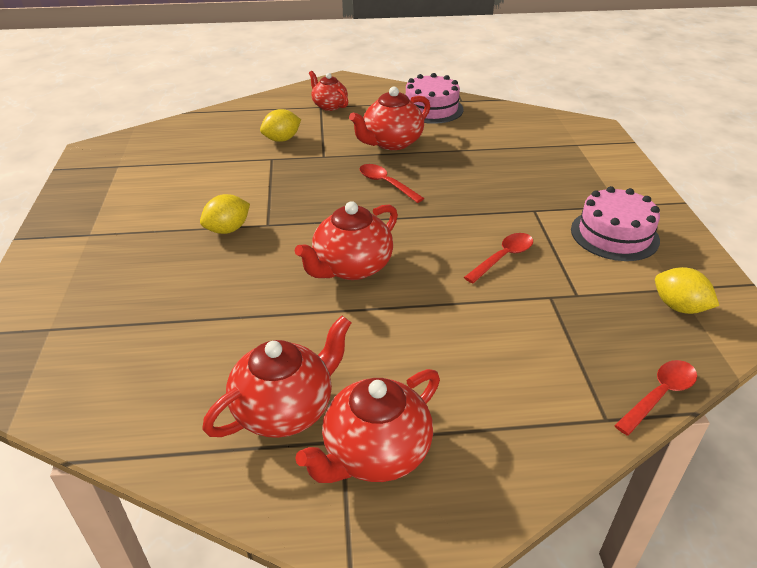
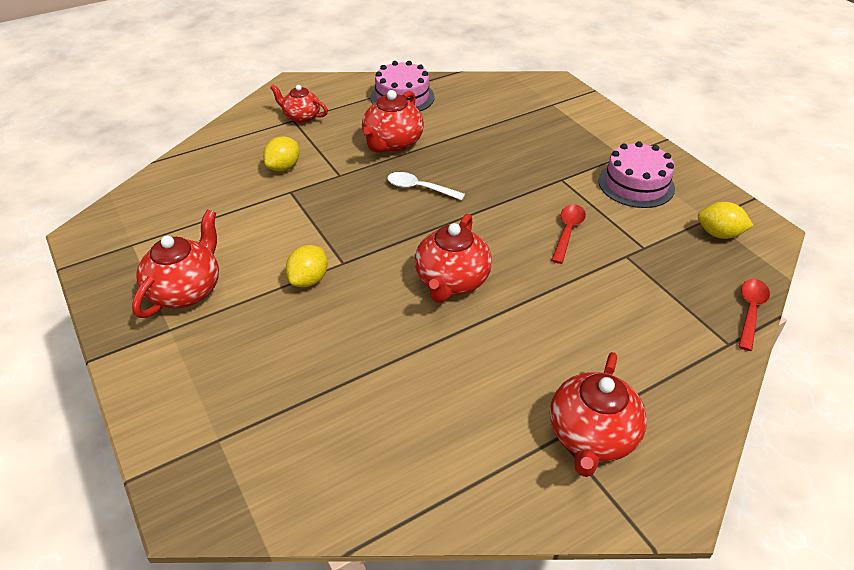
camera: 25 degrees left, 5 degrees up
red teapot [202,316,351,438] -> red teapot moved to [132,210,219,318]
red spoon [360,164,424,203] -> white spoon [387,172,465,200]

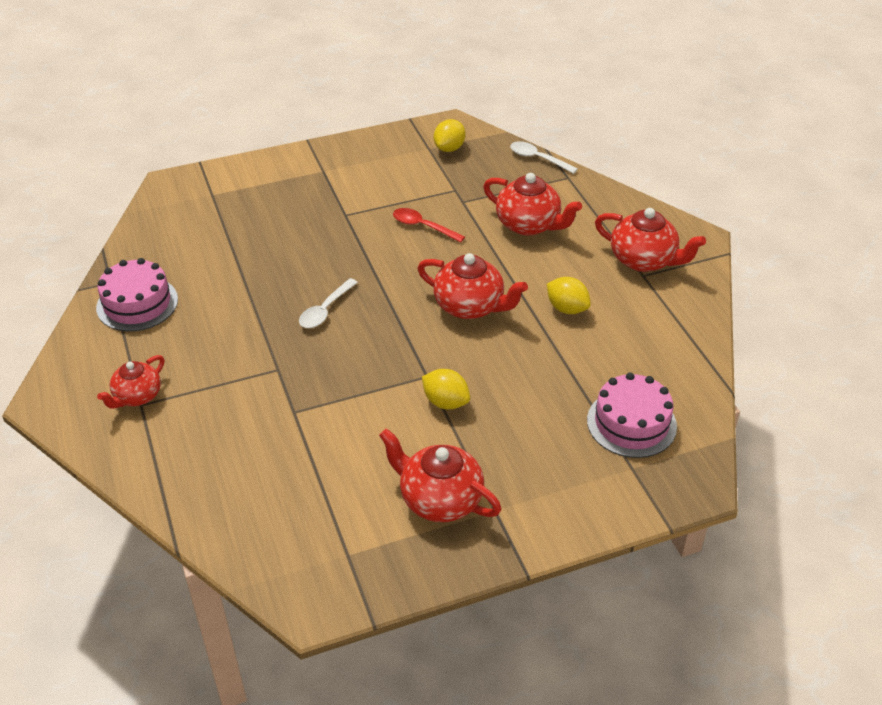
camera: 80 degrees left, 0 degrees up
yellow lemon [263,136,299,171] -> yellow lemon moved to [547,277,591,314]
red teapot [362,90,424,153] -> red teapot moved to [483,173,582,235]
pink cake [598,141,675,208] -> pink cake moved to [587,373,677,458]
red spoon [738,279,770,351] -> white spoon [510,141,578,174]

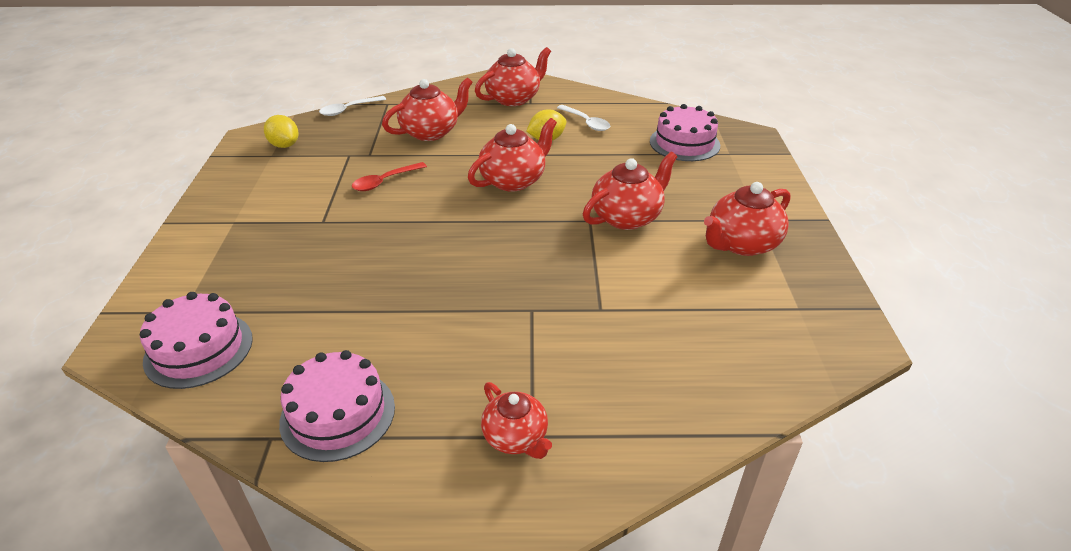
camera: 70 degrees left, 5 degrees down
white spoon [299,278,358,328] -> white spoon moved to [557,105,610,131]
yellow lemon [422,369,470,409] -> red teapot [583,152,677,230]
none -> pink cake [140,292,253,389]

